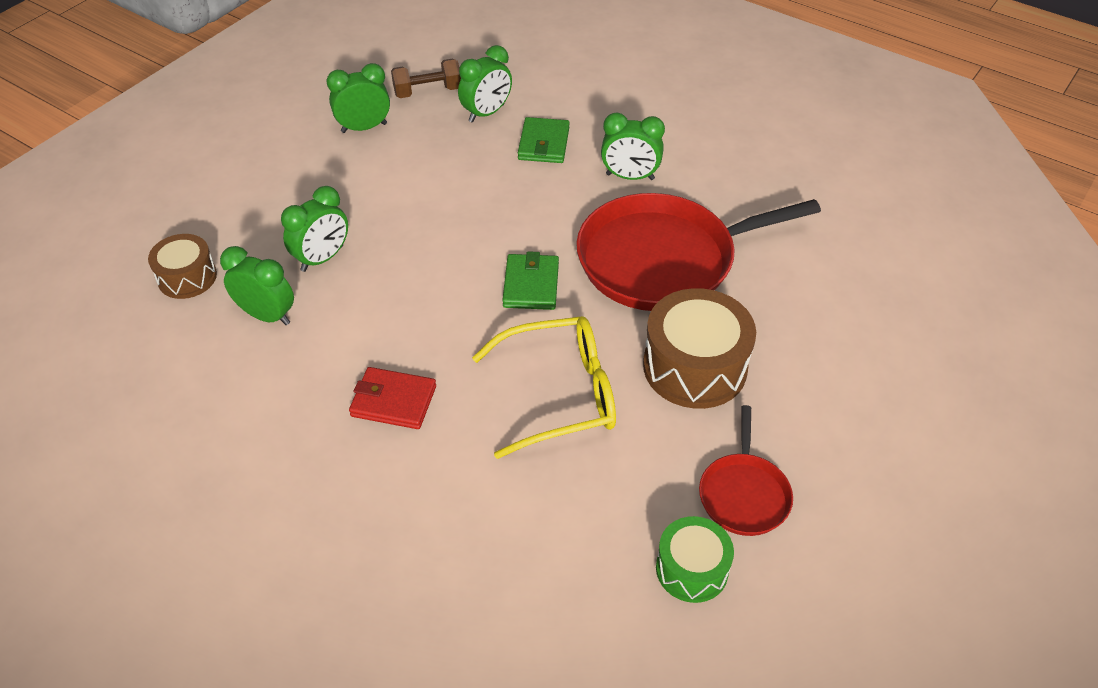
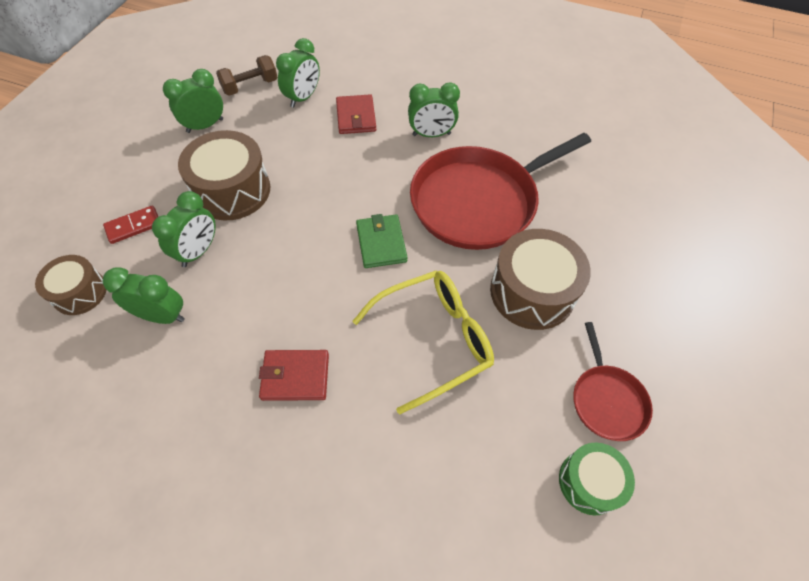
camera: 15 degrees left, 10 degrees up
green wallet [518,117,570,163] -> red wallet [336,94,376,134]
none -> red domino [103,206,158,244]
none -> brown drum [178,130,270,220]

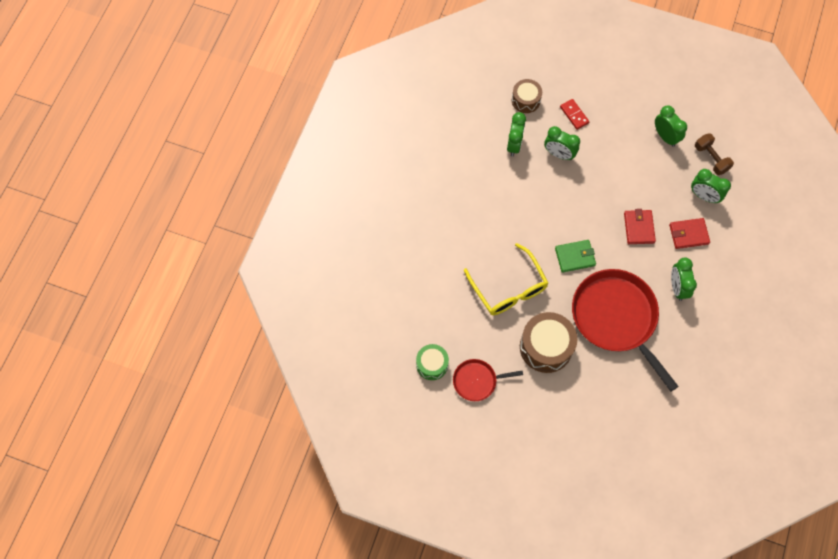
camera: 90 degrees right, 10 degrees up
brown drum [178,130,270,220] -> none
red wallet [259,350,329,401] -> red wallet moved to [624,209,656,244]

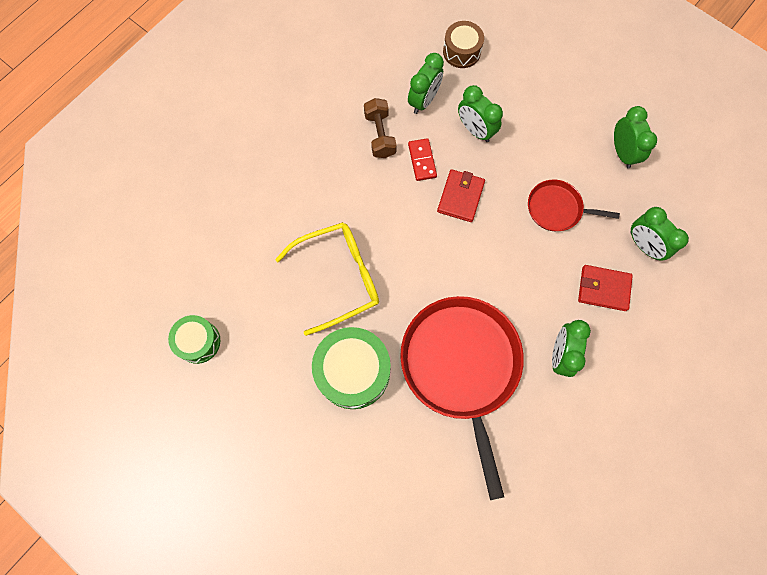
camera: 20 degrees right, 5 degrees up
red pan [453,359,523,401] -> red pan moved to [528,179,620,231]
yellow glasses [464,243,548,315] -> yellow glasses turned 105 degrees counterclockwise [275,222,379,336]
brown drum [520,312,577,373] -> green drum [312,327,391,409]
green wallet [555,240,596,273] -> none
red domino [560,99,589,130] -> red domino moved to [408,138,437,181]
red wallet [624,209,656,244] -> red wallet moved to [437,169,485,222]
brown dumbbell [695,133,734,175] -> brown dumbbell moved to [364,98,397,158]

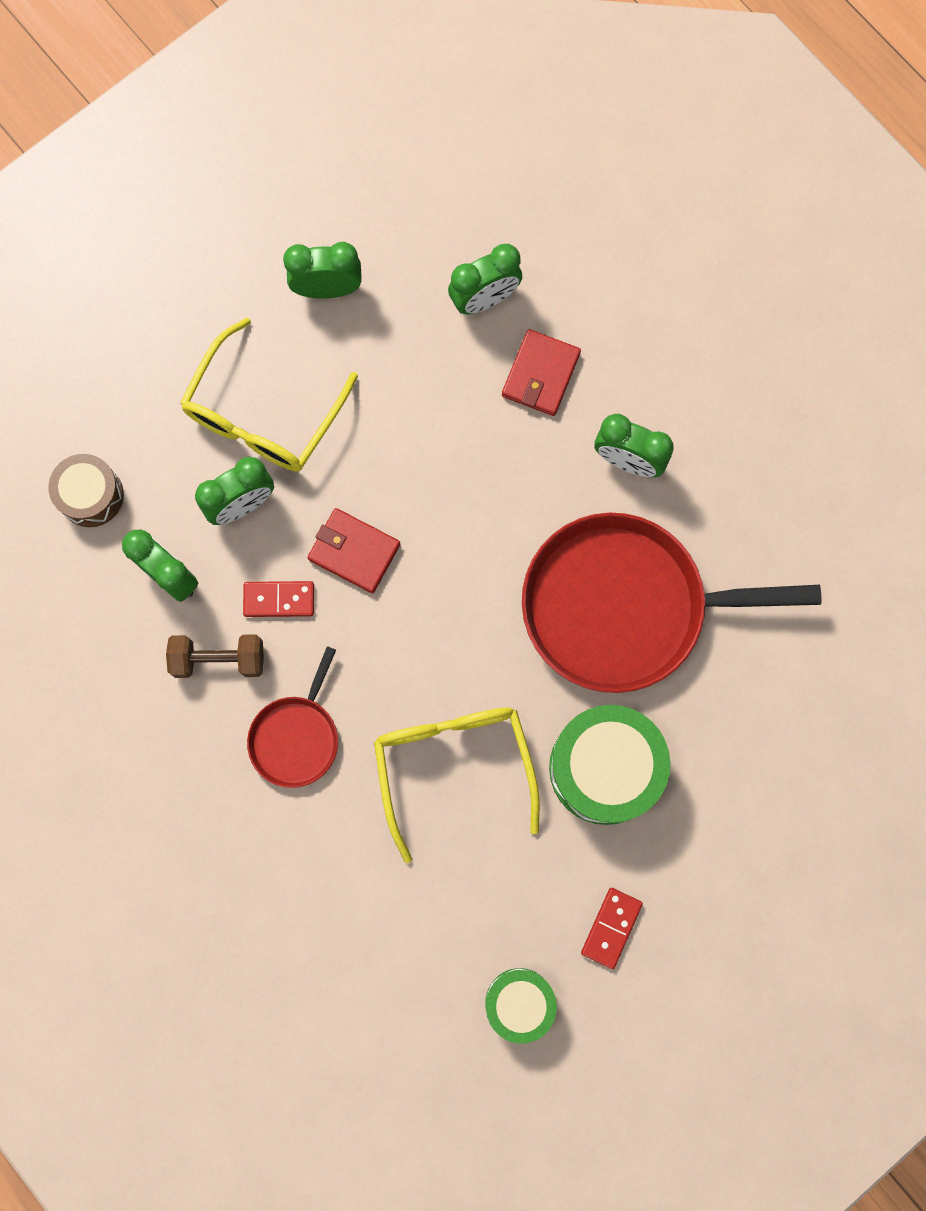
camera: 80 degrees left, 5 degrees up
red pan [528,179,620,231] -> red pan moved to [247,646,338,788]
none -> yellow glasses [180,318,358,471]
none -> red domino [581,888,643,969]

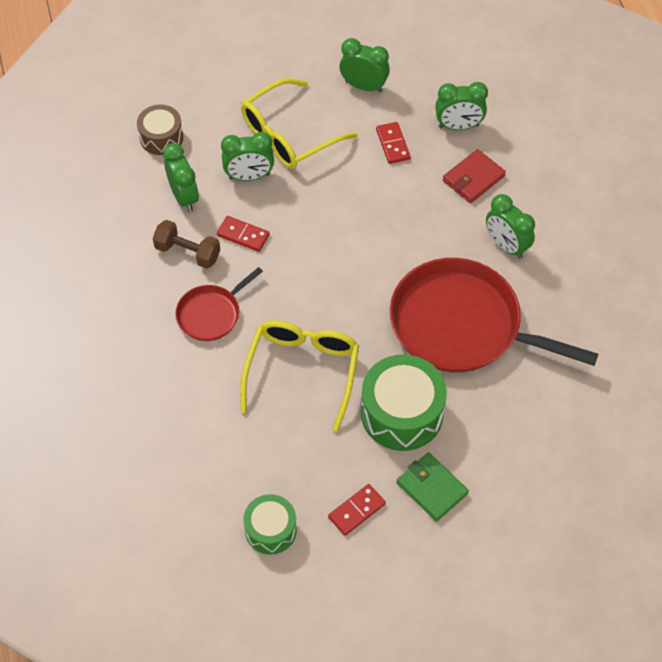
camera: 25 degrees right, 20 degrees down
red wallet [308,508,400,593] -> none
none -> red domino [376,122,411,164]
none -> green wallet [397,452,469,522]

